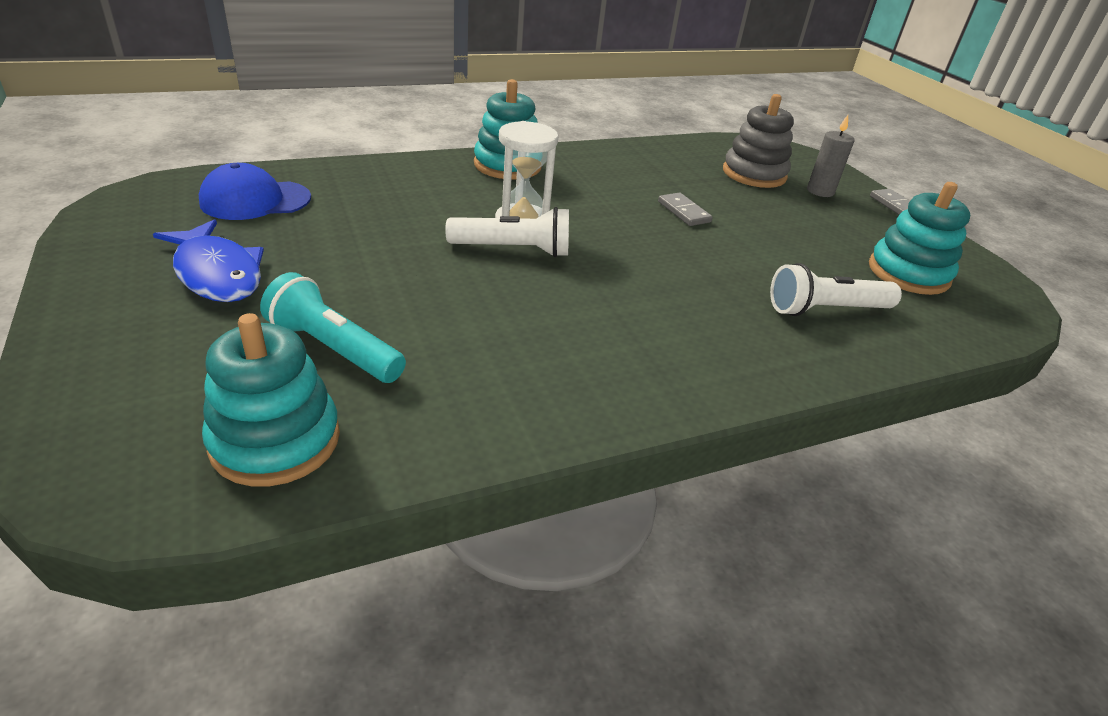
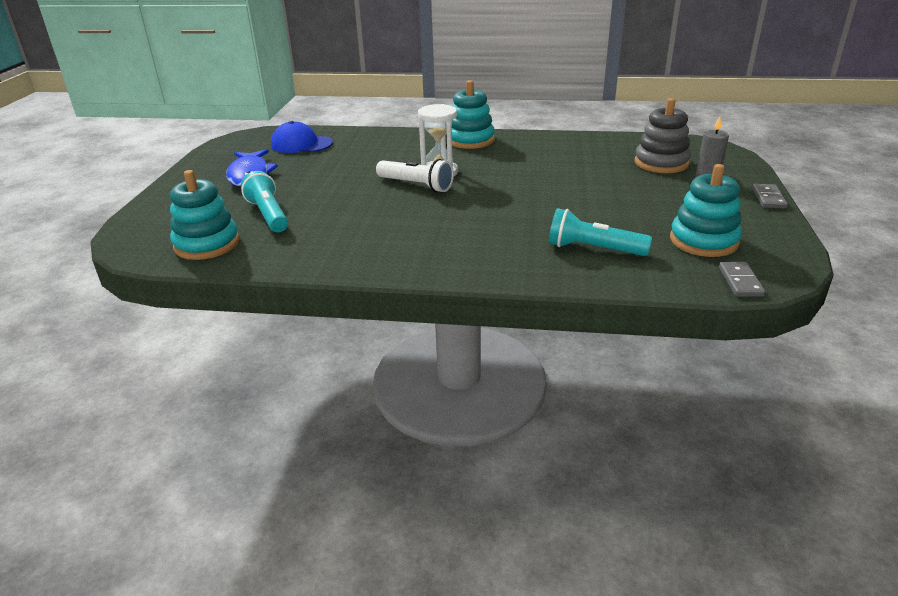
camera: 35 degrees right, 5 degrees down
grey domino [658,193,713,226] -> grey domino moved to [719,262,765,297]
white flashlight [770,263,902,316] -> turquoise flashlight [549,208,652,256]

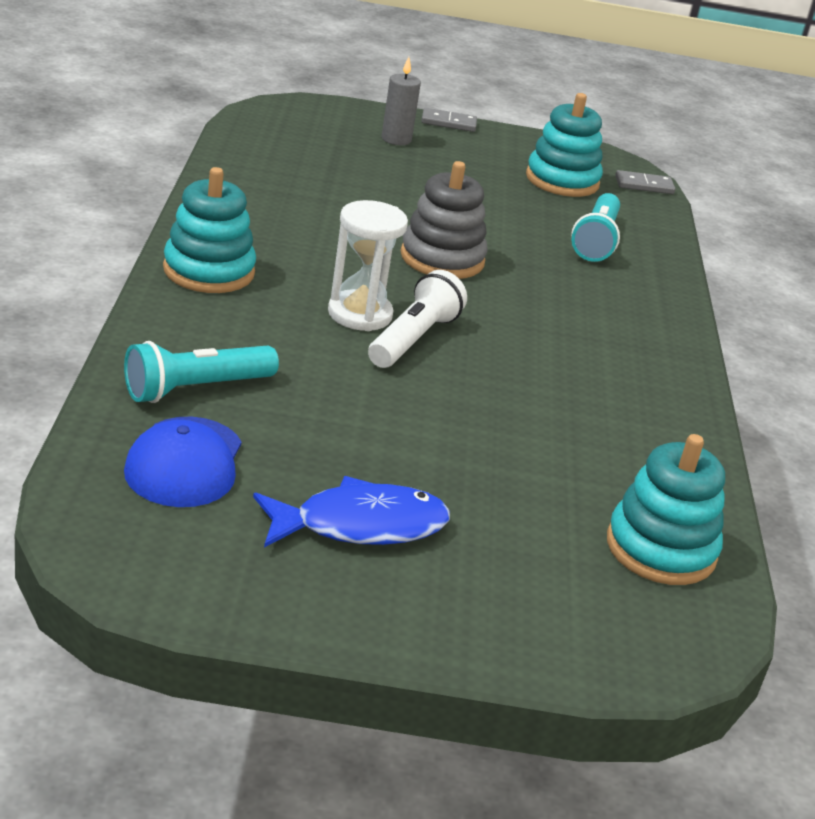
camera: 100 degrees left, 0 degrees up
turquoise flashlight [241,171,288,232] -> turquoise flashlight moved to [124,341,279,403]
grey stacking toy [635,98,691,173] -> grey stacking toy moved to [401,161,488,279]

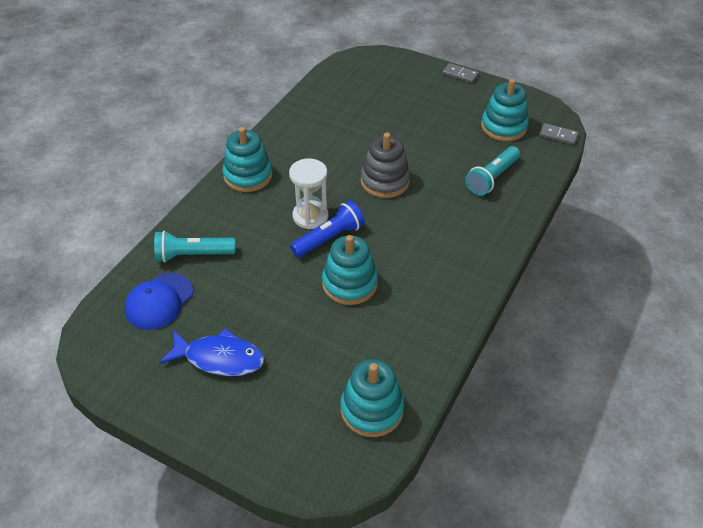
camera: 30 degrees right, 15 degrees up
white flashlight [368,270,467,368] -> blue flashlight [290,201,365,257]
grey candle [382,57,421,145] -> none
none -> turquoise stacking toy [322,235,378,305]

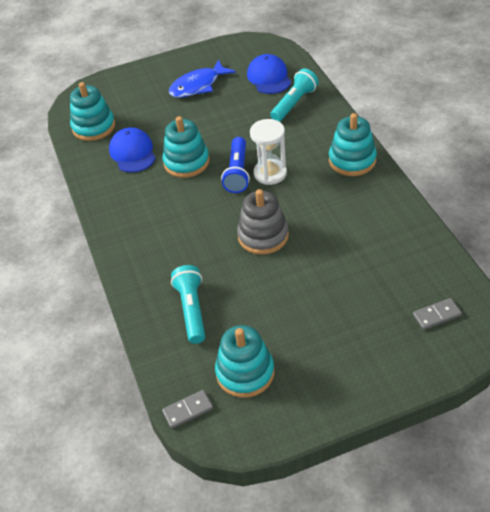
camera: 135 degrees right, 0 degrees up
grey domino [442,63,479,83] -> grey domino moved to [413,298,462,330]
none -> blue cap [109,127,156,173]

